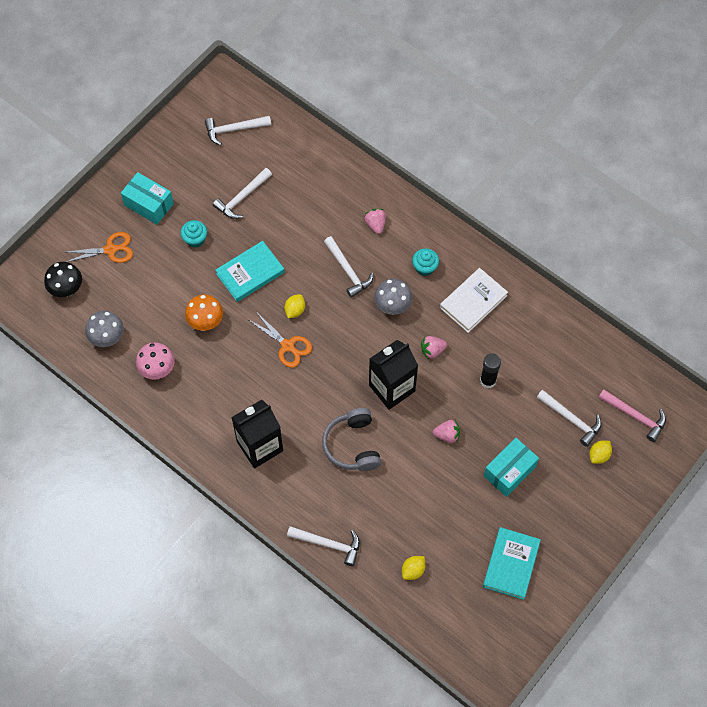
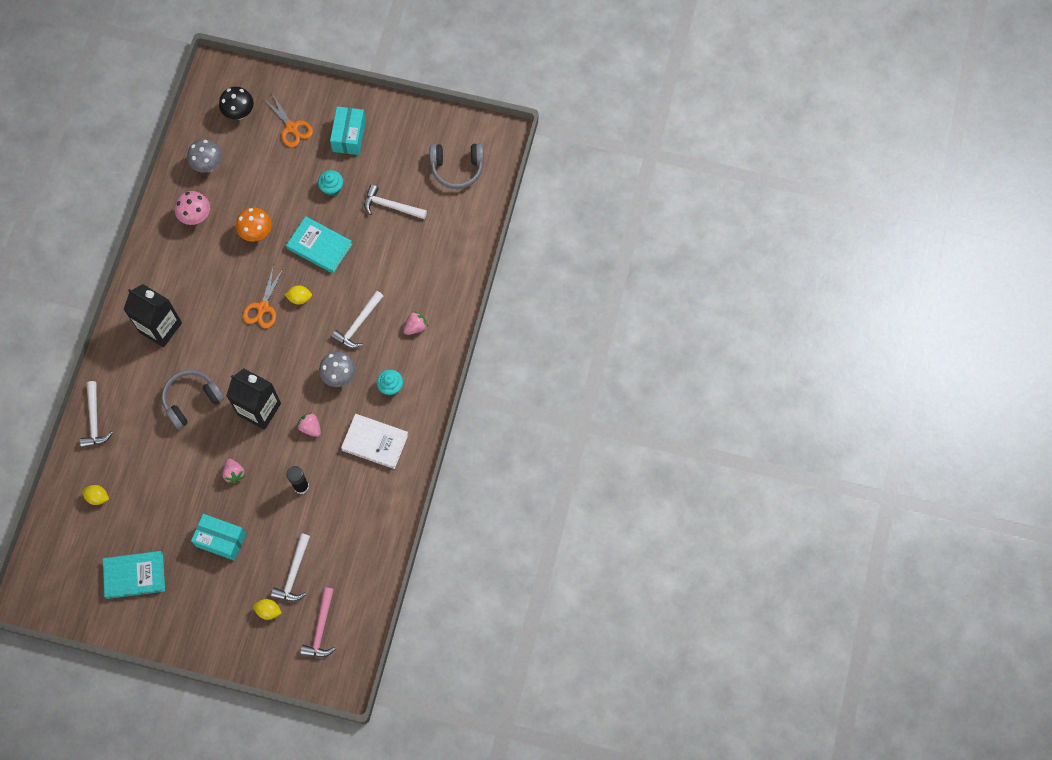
camera: 65 degrees right, 5 degrees up
white hammer [205,116,271,145] -> grey headphones [430,143,484,189]

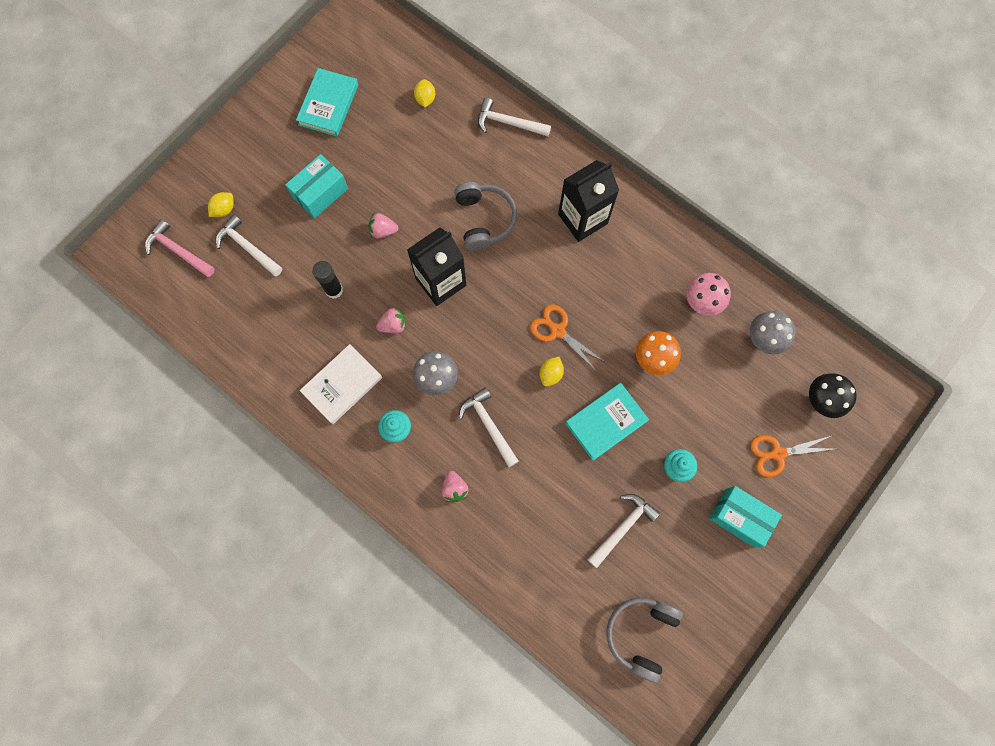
camera: 115 degrees right, 5 degrees up
yellow lemon [82,485,109,505] -> yellow lemon turned 45 degrees counterclockwise [414,79,435,107]

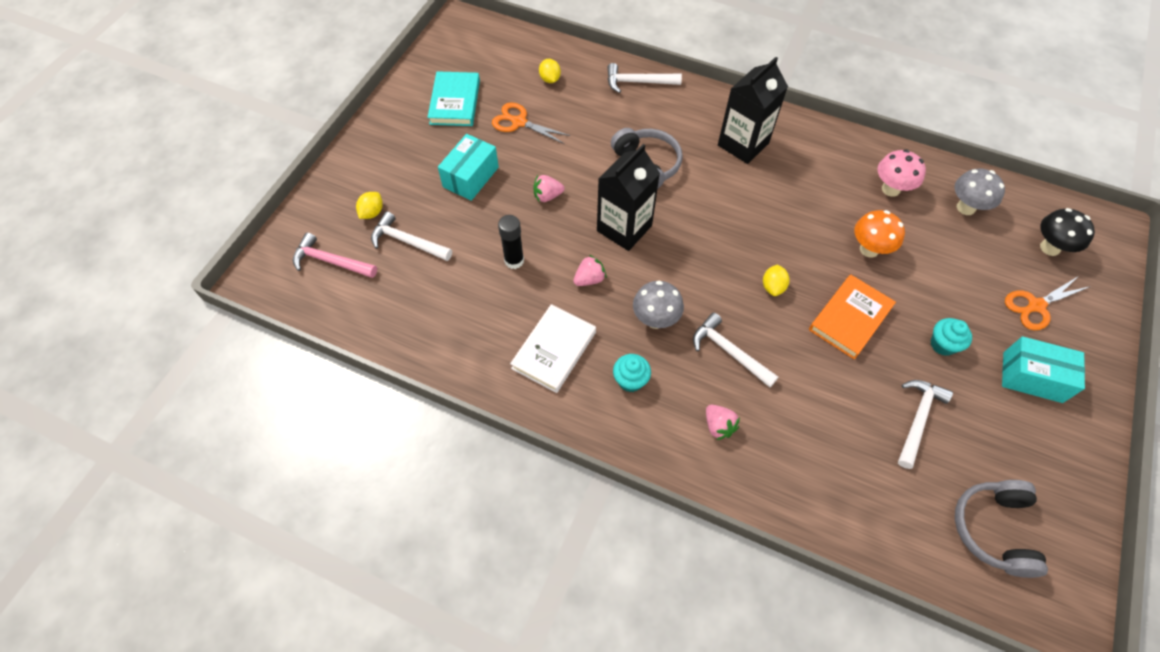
camera: 15 degrees left, 15 degrees down
orange scissors [530,305,603,372] -> orange scissors moved to [492,103,570,144]
turquoise book [565,383,649,461] -> orange book [809,274,896,359]

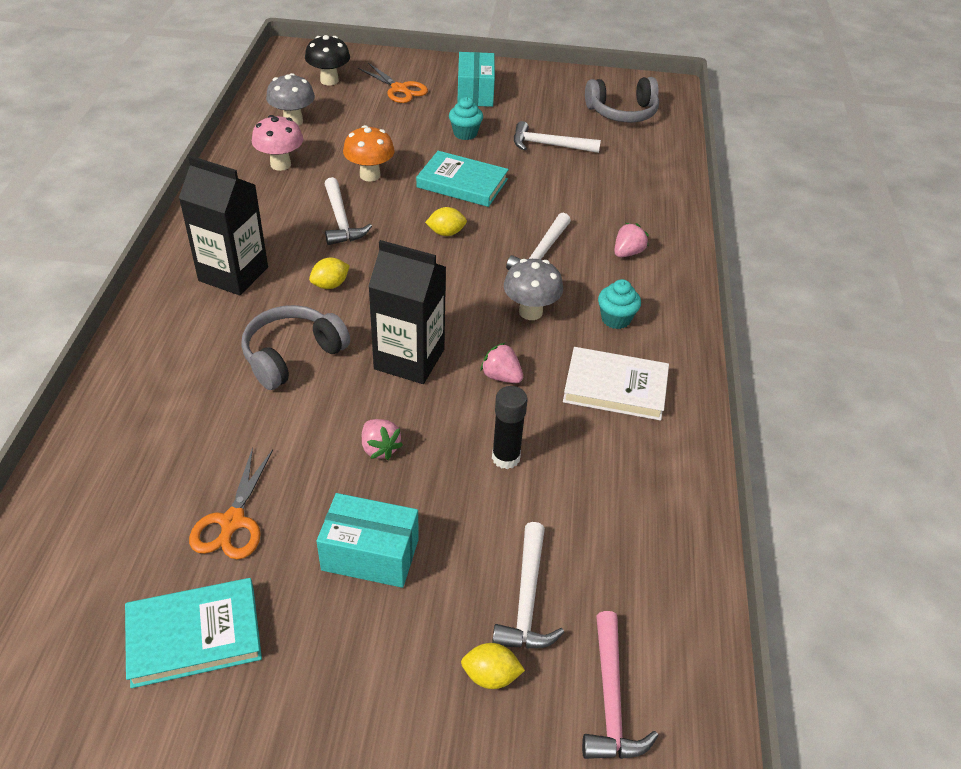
camera: 110 degrees left, 15 degrees down
yellow lemon [539,59,561,83] -> yellow lemon moved to [309,258,350,289]
white hammer [607,63,682,93] -> white hammer moved to [325,177,372,245]
orange book [809,274,896,359] -> turquoise book [416,151,509,207]

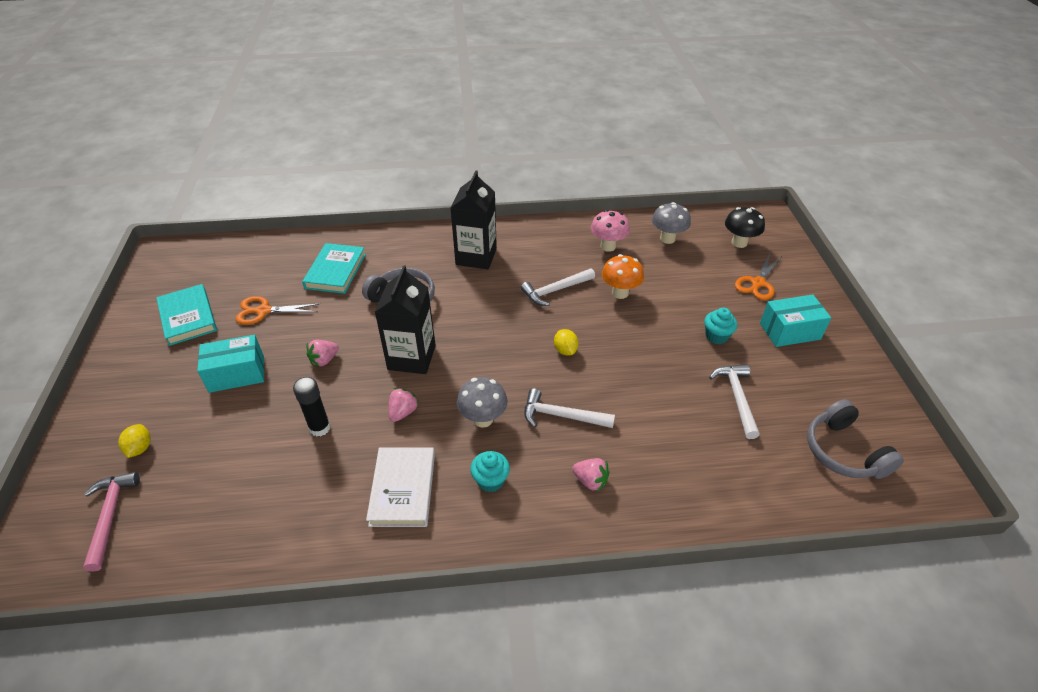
camera: 80 degrees right, 0 degrees up
yellow lemon [309,258,350,289] -> none
turquoise box [317,493,419,588] -> turquoise box turned 75 degrees clockwise [197,335,264,393]
turquoise book [416,151,509,207] -> turquoise book moved to [302,243,366,294]
white hammer [492,522,564,649] -> none
pink hammer [582,611,659,759] -> pink hammer turned 90 degrees clockwise [83,472,140,572]

